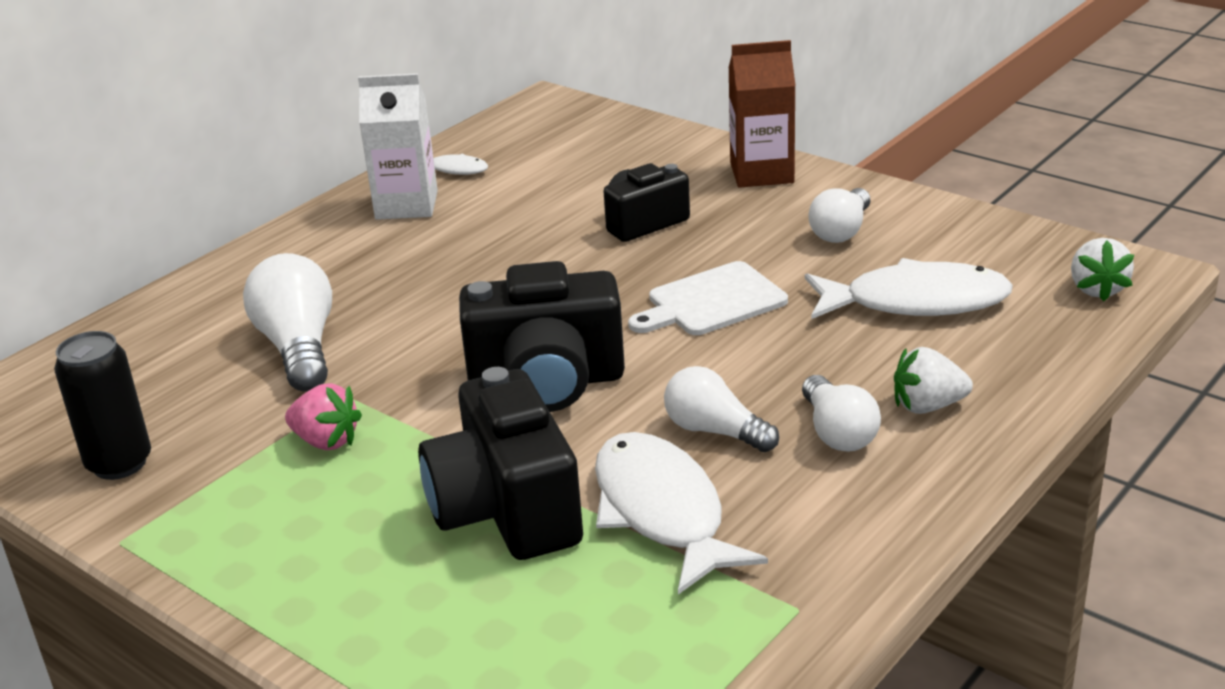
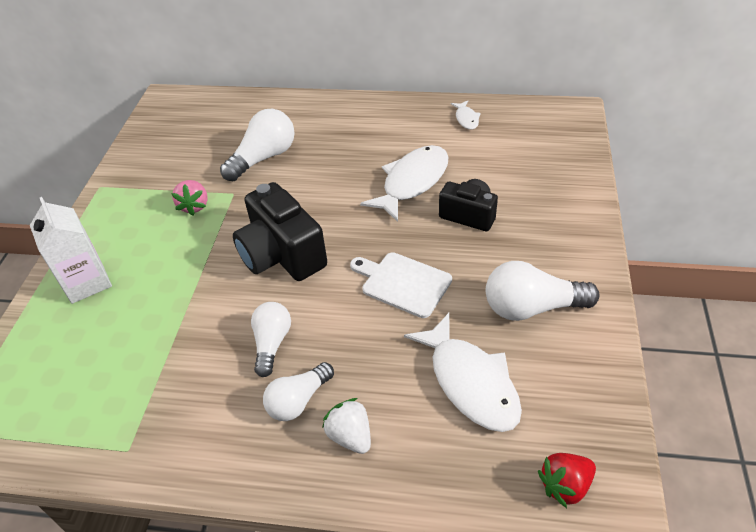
camera: 60 degrees right, 15 degrees up
black can [54,331,151,480] -> none
white carton [358,73,438,220] -> white carton moved to [30,197,112,304]
black camera [418,367,583,560] -> none
white fish [595,432,768,594] -> white fish moved to [360,145,448,222]
brown carton [728,40,796,188] -> none
white light bulb [809,188,871,243] -> white light bulb [486,261,600,321], size x1.50
white strawberry [1071,238,1134,301] -> red strawberry [538,453,596,508]

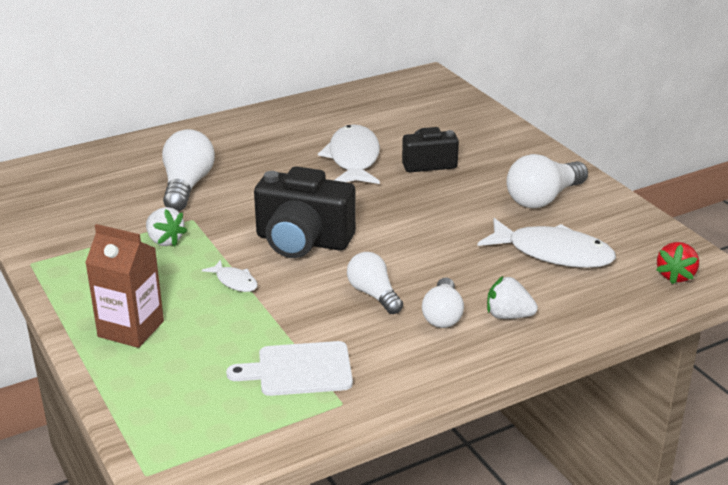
camera: 40 degrees left, 15 degrees down
white carton [30,197,112,304] -> brown carton [85,224,164,348]
pink strawberry [172,180,208,216] -> white strawberry [146,207,187,246]
white cutting board [350,252,452,318] -> white cutting board moved to [226,341,353,396]
white fish [451,101,481,130] -> white fish moved to [202,260,258,292]

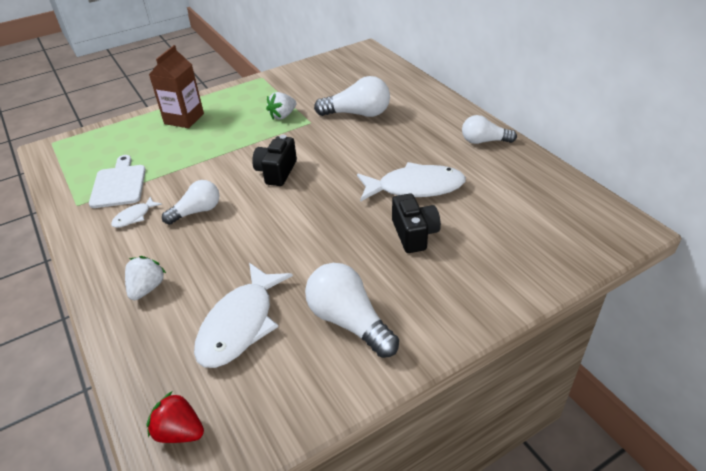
camera: 90 degrees right, 10 degrees up
white fish [202,260,258,292] -> white fish moved to [111,197,162,228]
black camera [254,166,356,258] -> black camera [252,135,297,186], size x0.62
white light bulb [422,278,464,328] -> white light bulb moved to [462,115,517,144]

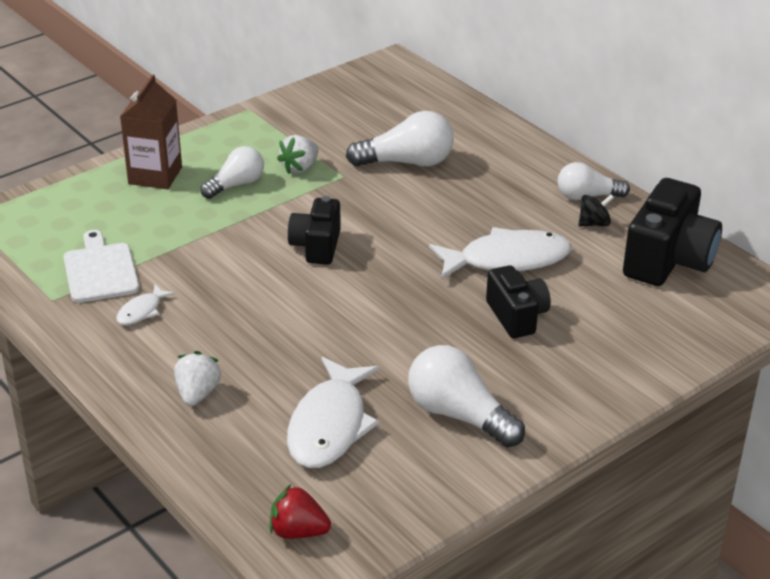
camera: 10 degrees left, 5 degrees down
white light bulb [162,180,220,225] -> white light bulb moved to [201,146,264,199]
none -> black spinning top [578,195,614,226]
none -> black camera [623,178,722,286]

